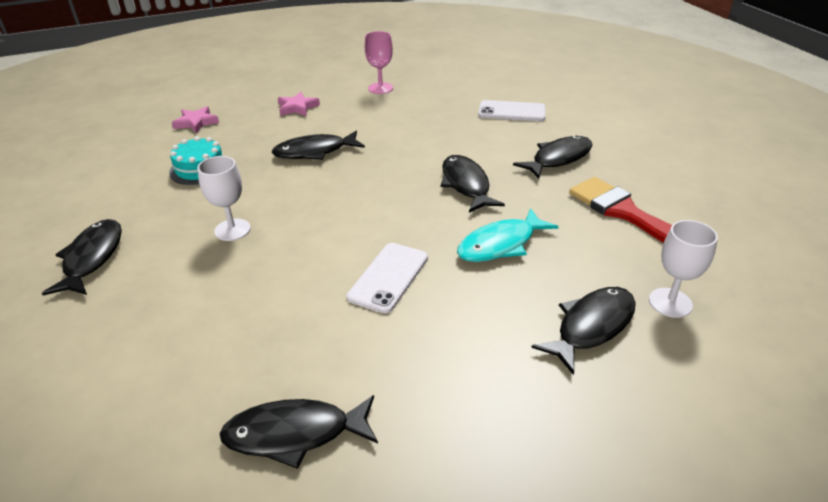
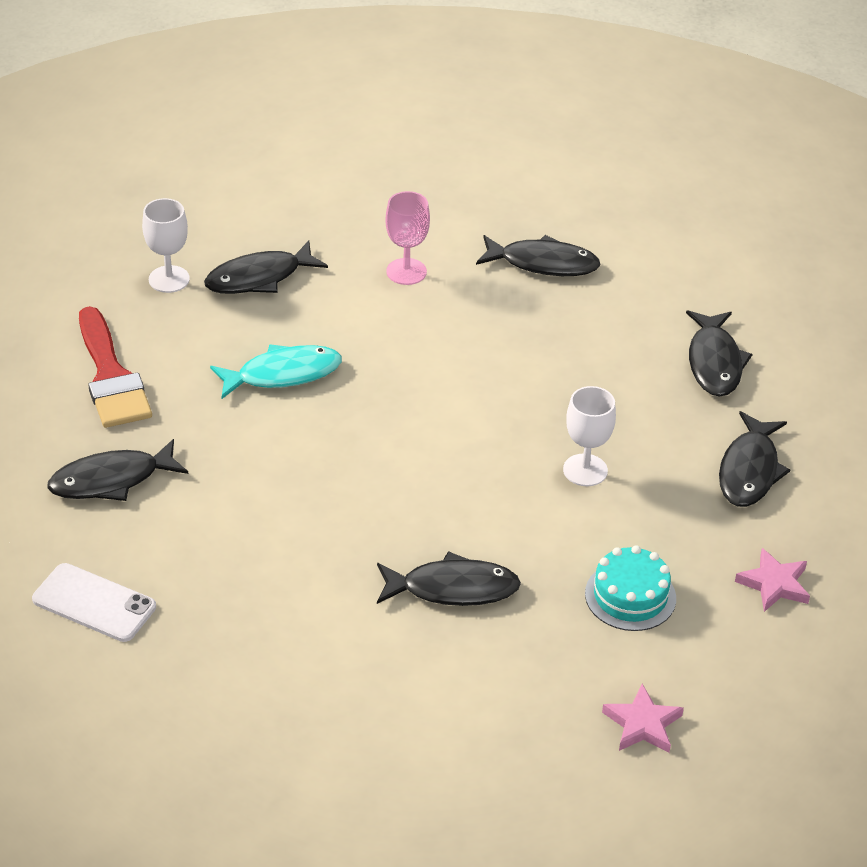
camera: 165 degrees left, 5 degrees up
pink star [278,92,320,116] -> pink star moved to [735,548,810,612]
white phone [347,243,428,313] -> none
pink goblet [365,31,393,94] -> pink goblet moved to [385,191,430,285]
black fish [441,155,505,213] -> black fish moved to [686,310,752,397]

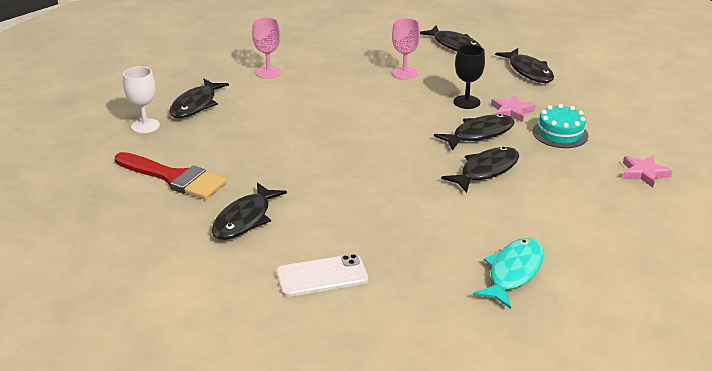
camera: 40 degrees left, 10 degrees down
turquoise fish [210,344,342,399] -> turquoise fish moved to [473,238,544,309]
black fish [476,235,601,276] -> black fish moved to [434,114,515,151]
white goblet [563,386,616,486] -> black goblet [453,45,485,109]
pink star [735,548,810,612] -> pink star moved to [491,94,535,122]
none -> pink goblet [392,18,420,79]

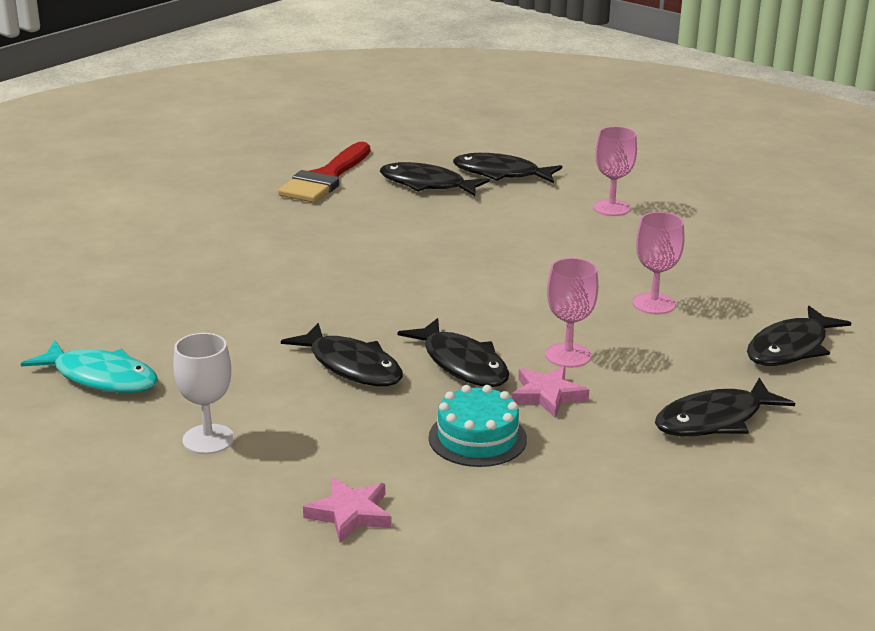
camera: 85 degrees right, 5 degrees down
white goblet [123,66,160,134] -> white goblet moved to [173,333,234,454]
black fish [212,182,287,240] -> black fish moved to [380,162,490,196]
white phone [276,254,368,297] -> none
black goblet [453,45,485,109] -> pink goblet [545,258,598,368]

